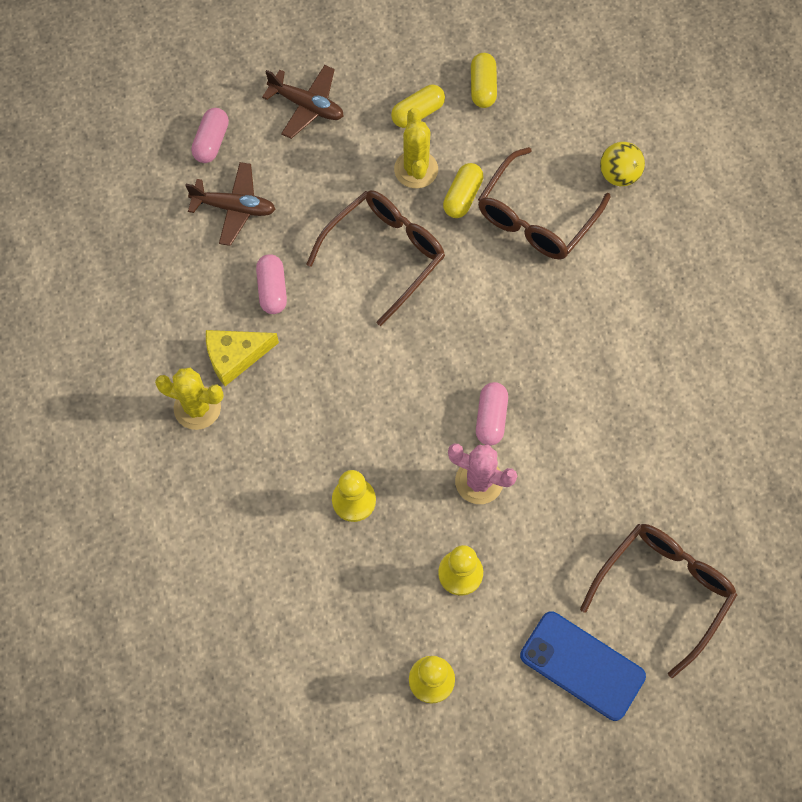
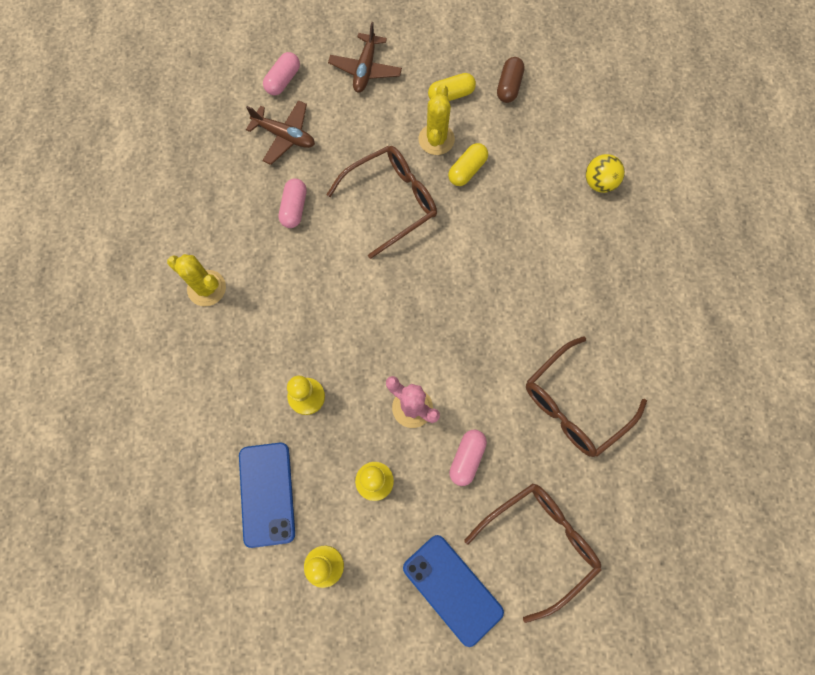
camera: 15 degrees right, 5 degrees up
yellow cheese [206,330,279,386] -> none
brown plane [262,65,344,139] -> brown plane turned 60 degrees clockwise [328,22,402,93]
yellow capsule [471,53,497,108] -> brown capsule [497,57,525,103]
pink capsule [476,382,508,446] -> pink capsule moved to [449,430,487,486]
brown glasses [478,147,611,259] -> brown glasses moved to [526,336,647,457]
none -> blue phone [239,443,295,548]

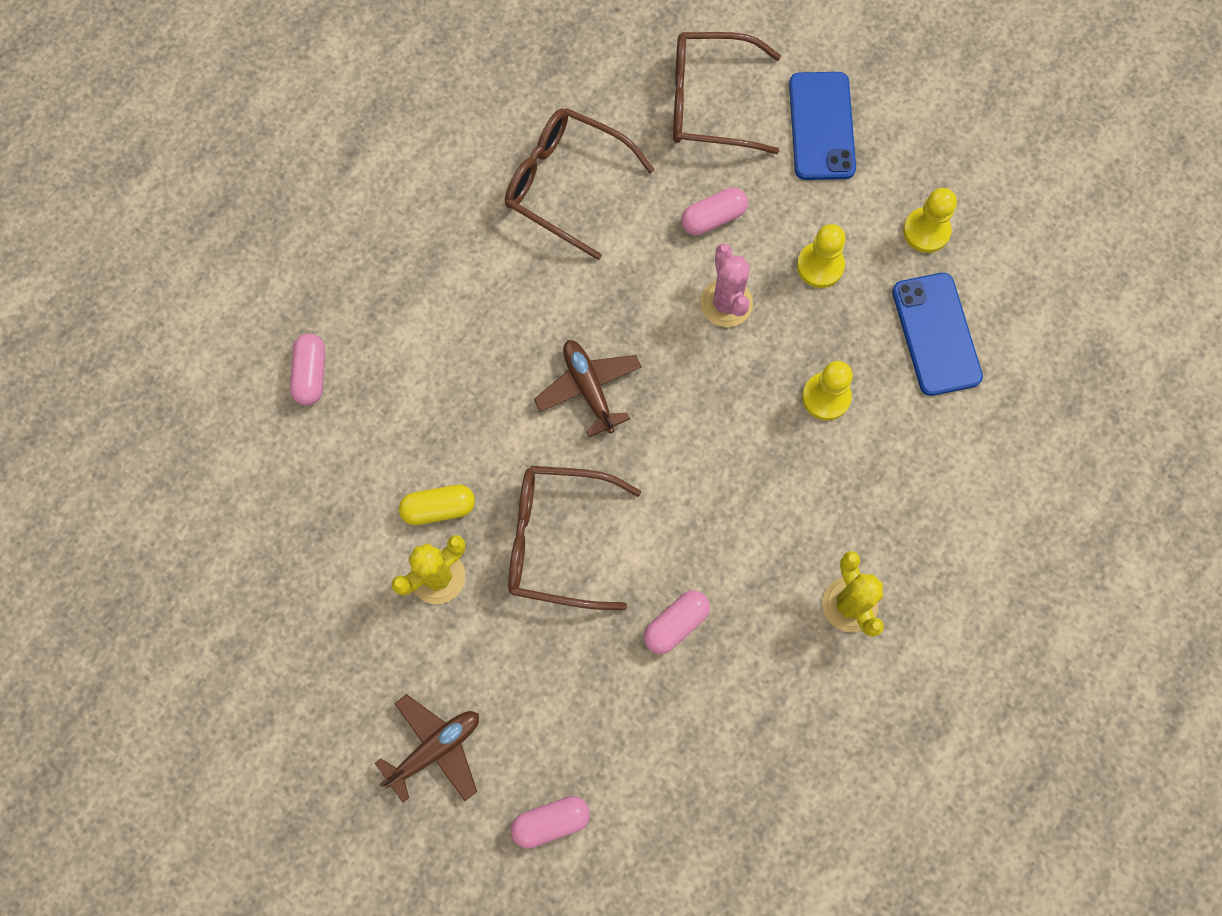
camera: 140 degrees left, 0 degrees up
blue phone [239,443,295,548] -> blue phone turned 45 degrees counterclockwise [892,273,983,396]
brown plane [246,100,315,165] -> brown plane moved to [534,340,642,437]
yellow capsule [428,73,476,101] -> none
brown capsule [497,57,525,103] -> none
brown glasses [526,336,647,457] -> brown glasses turned 150 degrees counterclockwise [505,108,654,260]
yellow ball [586,154,625,193] -> pink capsule [290,334,325,406]

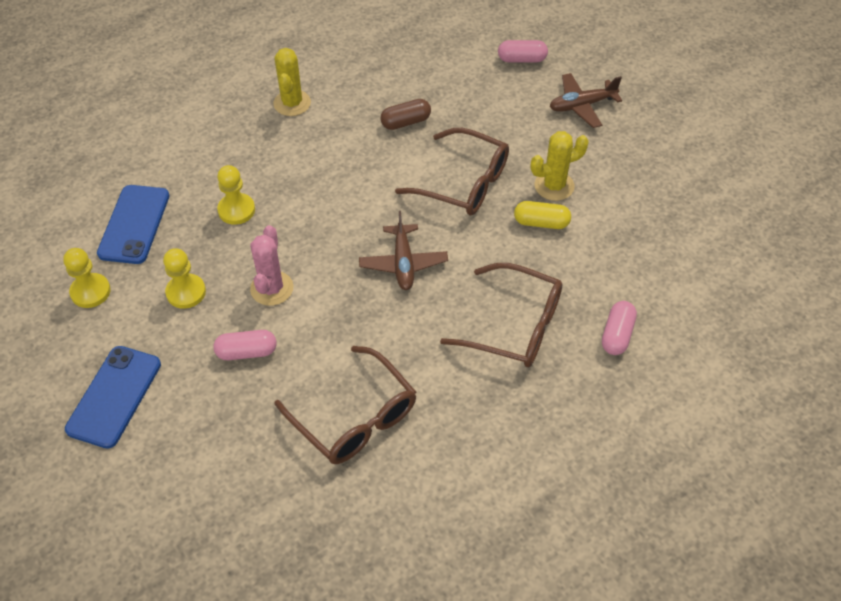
camera: 160 degrees left, 20 degrees down
pink capsule [644,590,710,654] -> brown capsule [380,99,431,130]
brown glasses [673,32,781,154] -> brown glasses moved to [440,263,562,367]

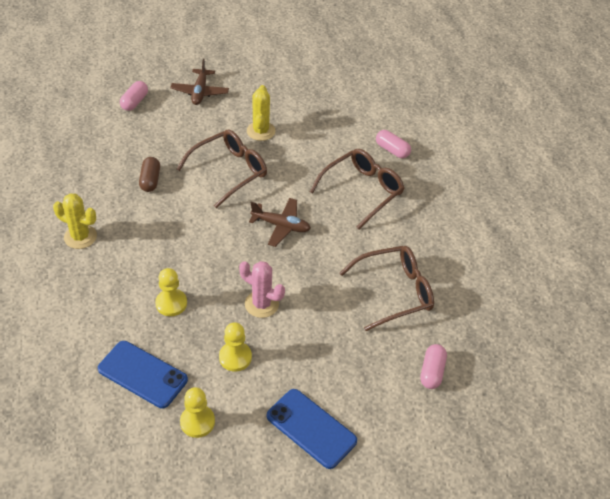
camera: 70 degrees left, 5 degrees down
pink capsule [213,330,277,360] -> pink capsule moved to [420,344,447,389]
yellow capsule [514,201,571,229] -> none

